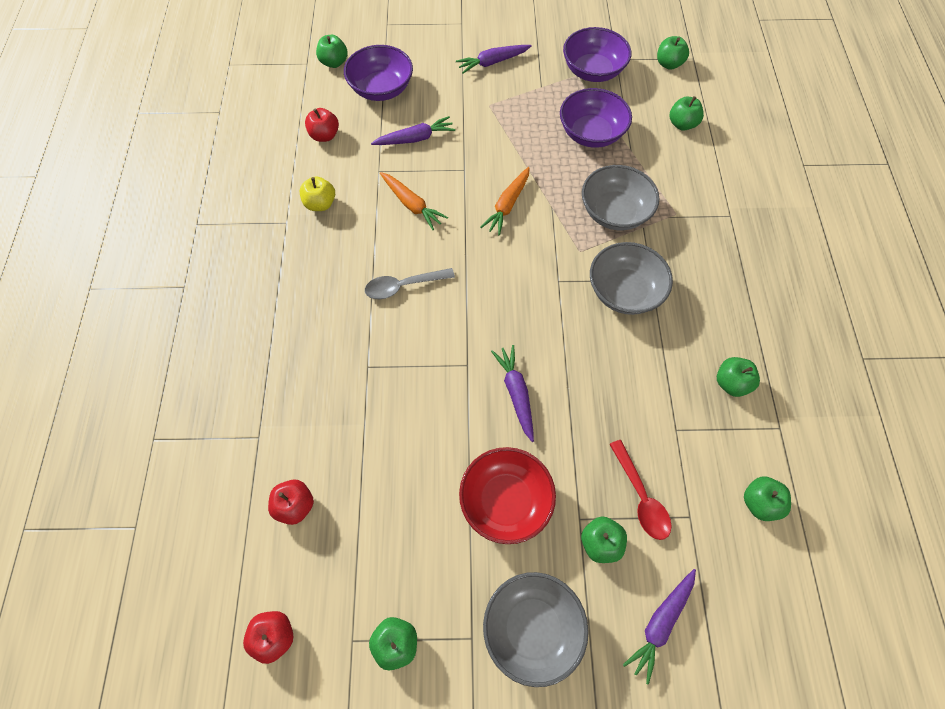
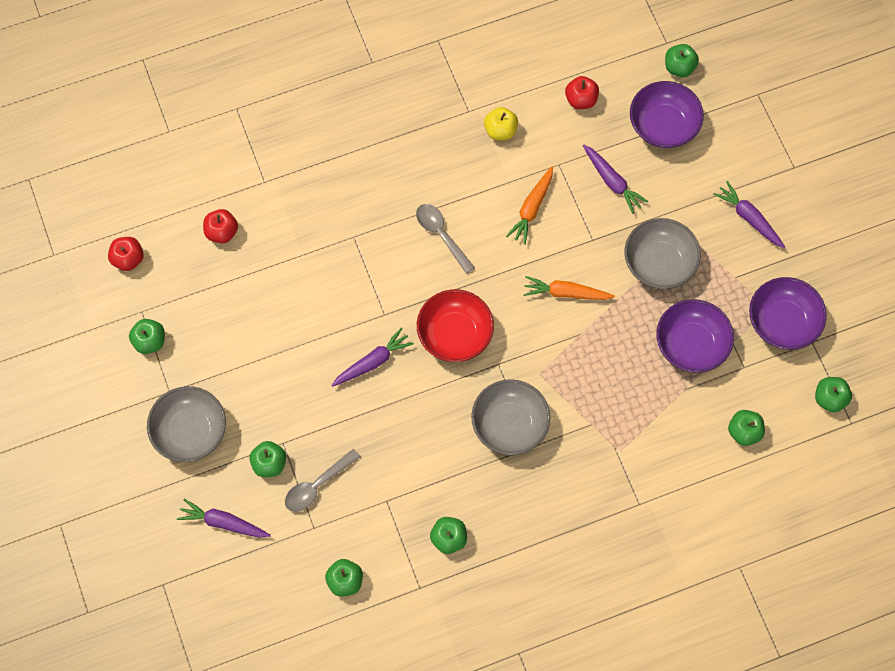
camera: 70 degrees right, 5 degrees up
red bowl [459,447,556,544] -> red bowl moved to [417,289,494,362]
grey bowl [582,165,659,230] -> grey bowl moved to [625,218,701,289]
red spoon [609,440,671,540] -> grey spoon [285,449,360,512]

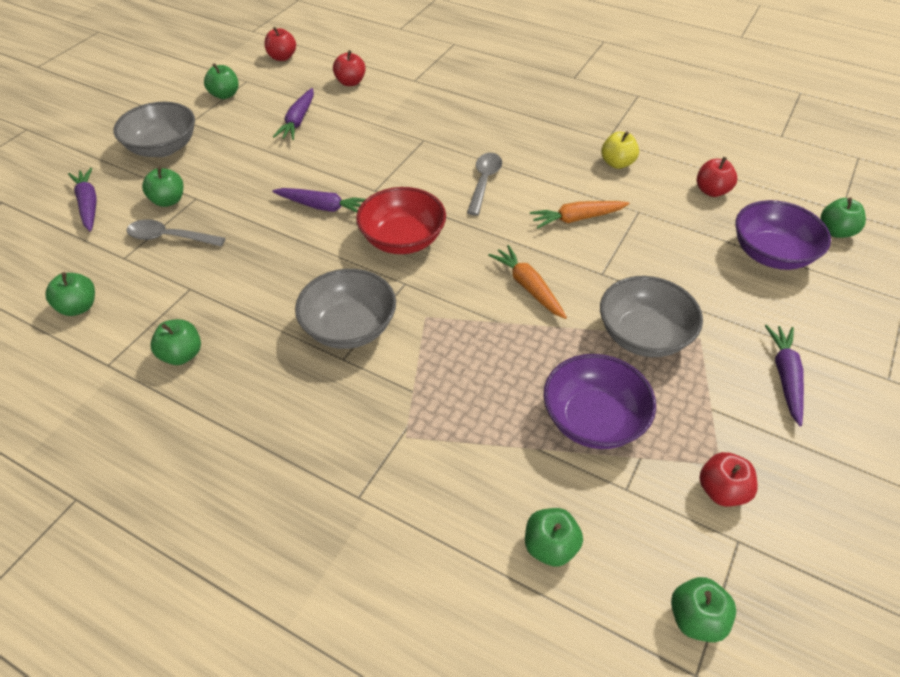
camera: 50 degrees right, 20 degrees down
purple carrot [583,145,649,214] -> purple carrot moved to [273,88,314,140]
purple bowl [749,277,827,350] -> red apple [699,452,758,507]

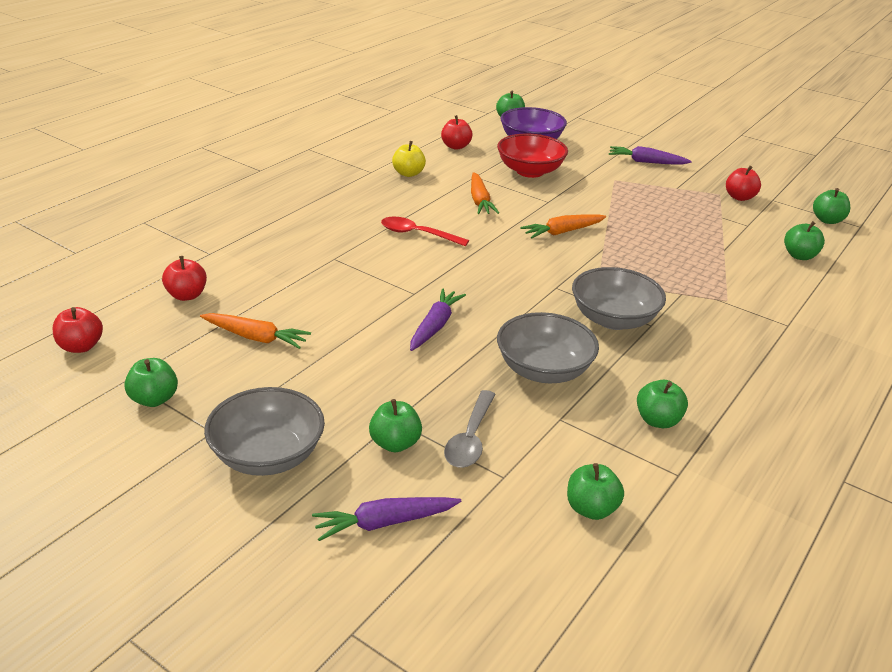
camera: 85 degrees left, 15 degrees down
purple carrot [273,88,314,140] -> orange carrot [200,313,311,349]
red bowl [356,187,446,254] -> red bowl moved to [497,133,568,178]
grey spoon [467,153,502,216] -> red spoon [381,217,469,246]
purple bowl [543,354,656,449] -> none
grey bowl [600,276,703,357] -> grey bowl moved to [497,312,599,383]

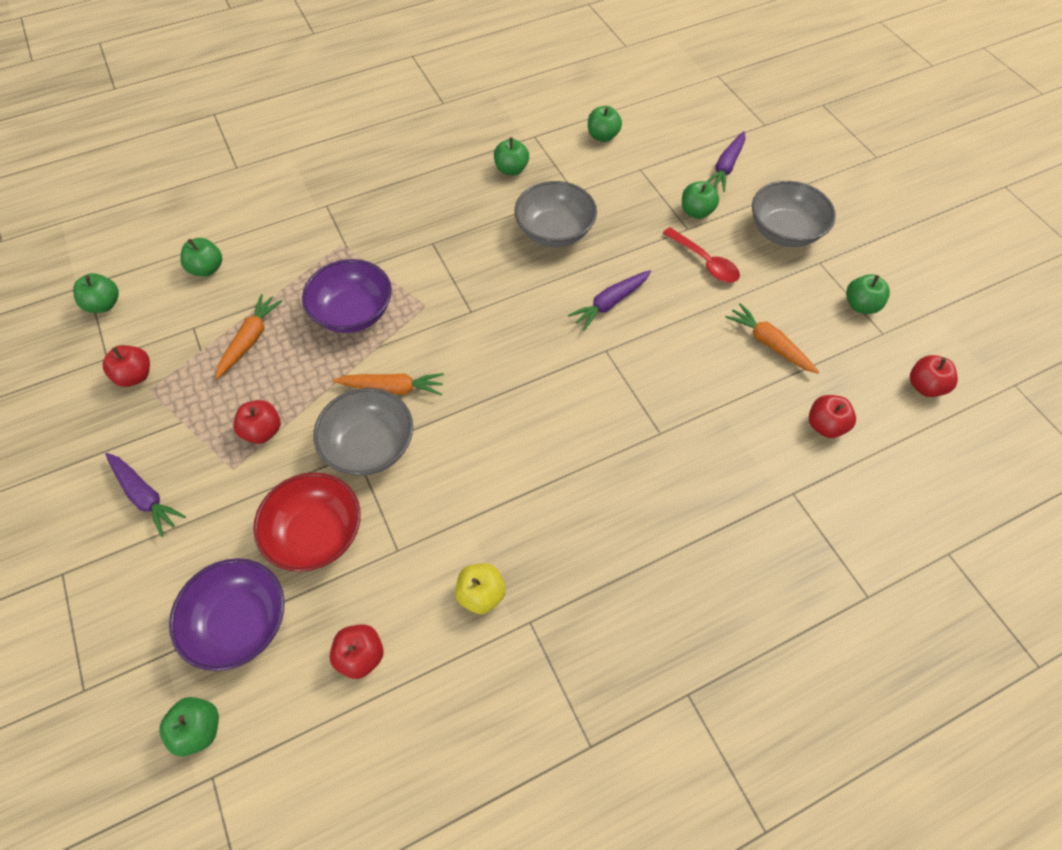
camera: 150 degrees left, 25 degrees up
purple carrot [312,497,461,541] -> purple carrot turned 105 degrees clockwise [706,131,745,192]
red spoon [381,217,469,246] -> red spoon moved to [663,227,740,283]
grey spoon [444,390,496,468] -> none
orange carrot [471,172,499,214] -> orange carrot moved to [215,294,283,379]
grey bowl [572,267,666,330] -> grey bowl moved to [313,388,413,476]
none -> red apple [233,400,281,444]
none -> purple bowl [302,259,392,333]

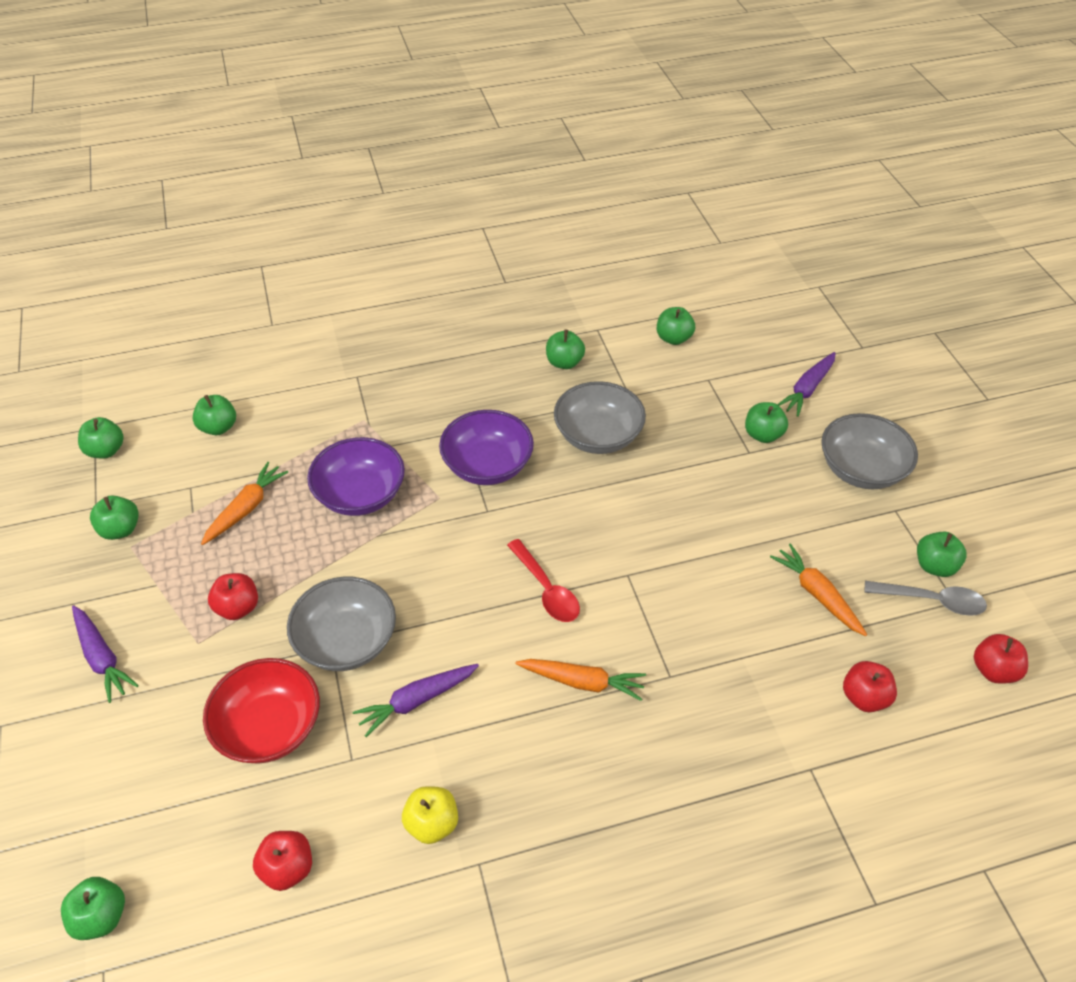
camera: 10 degrees right, 10 degrees down
red apple [103,345,150,387] -> green apple [90,495,139,540]
purple bowl [169,558,285,671] -> purple bowl moved to [439,410,534,485]
orange carrot [333,373,444,395] -> orange carrot moved to [515,659,646,701]
purple carrot [568,270,651,331] -> purple carrot moved to [353,664,479,737]
red spoon [663,227,740,283] -> red spoon moved to [507,539,580,622]
none -> grey spoon [865,581,987,616]

